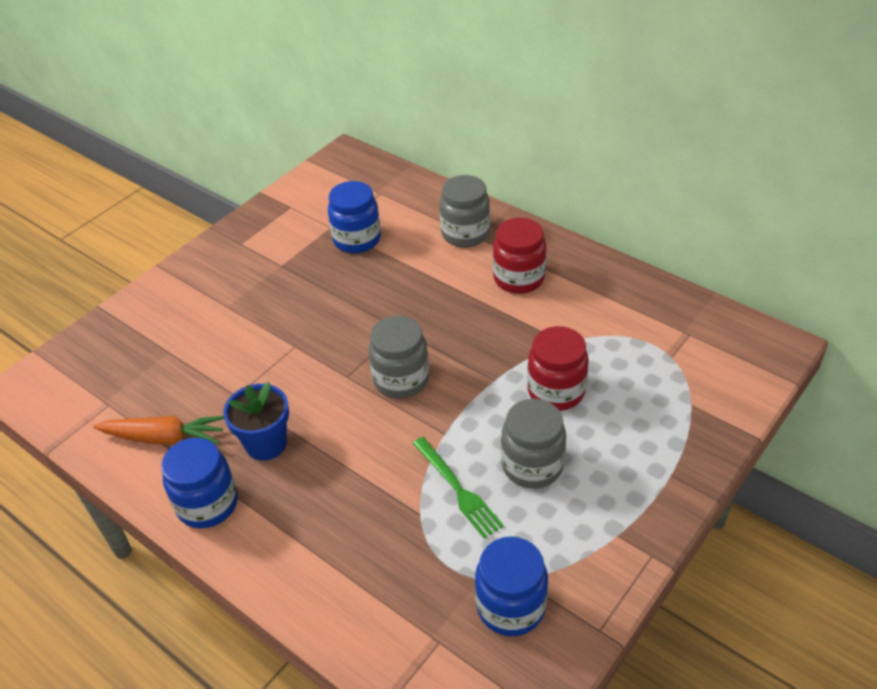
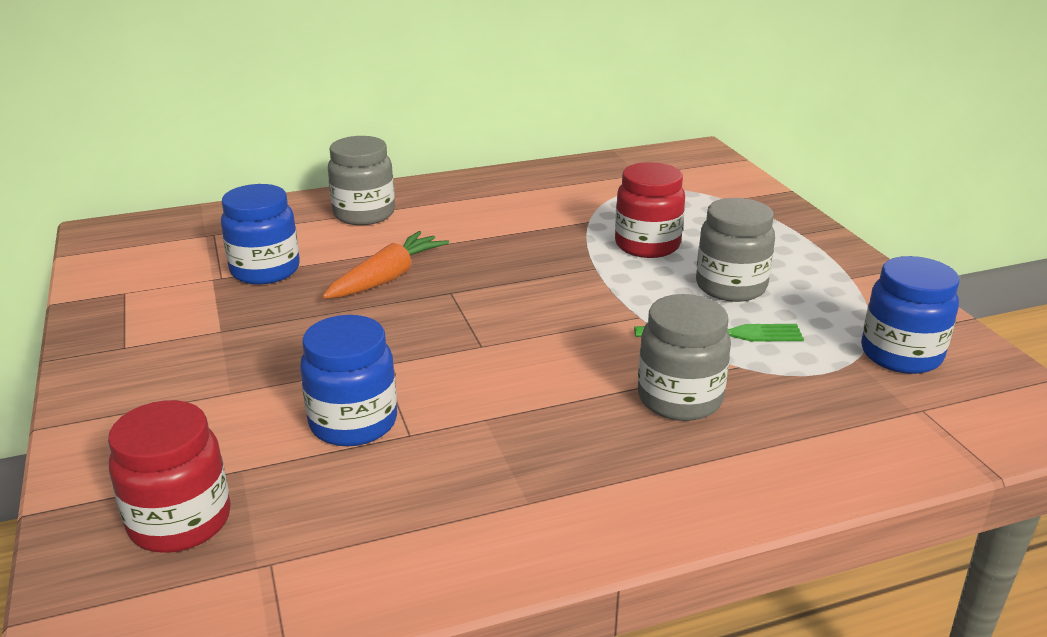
camera: 60 degrees left, 15 degrees down
orange carrot [93,416,224,444] -> orange carrot moved to [322,231,449,299]
blue jar [161,438,238,528] -> blue jar moved to [300,315,397,446]
blue flower pot [223,382,289,461] -> none
grey jar [369,316,429,399] -> grey jar moved to [638,294,731,421]
red jar [493,218,546,294] -> red jar moved to [108,400,231,553]

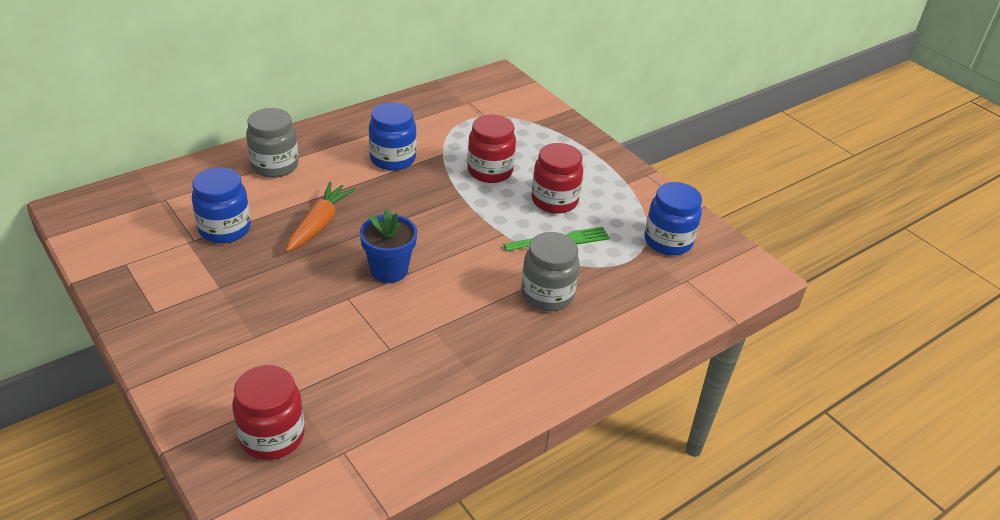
camera: 20 degrees left, 10 degrees up
blue jar [300,315,397,446] -> blue jar moved to [369,102,417,171]
grey jar [696,198,775,302] -> red jar [532,143,583,214]
none -> blue flower pot [360,209,417,283]

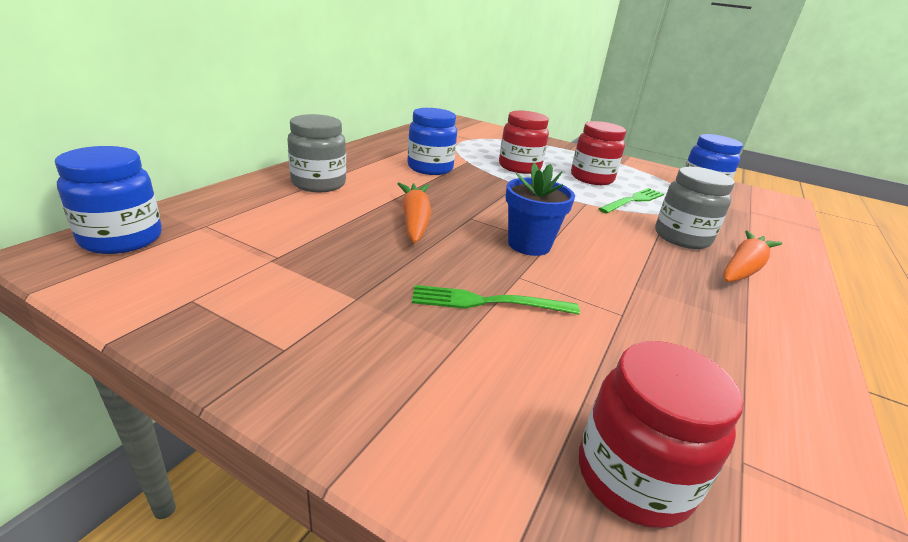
camera: 25 degrees left, 10 degrees down
blue jar [192,167,251,243] -> blue jar moved to [55,146,162,254]
none -> green fork [412,285,580,315]
none -> orange carrot [723,230,782,282]

